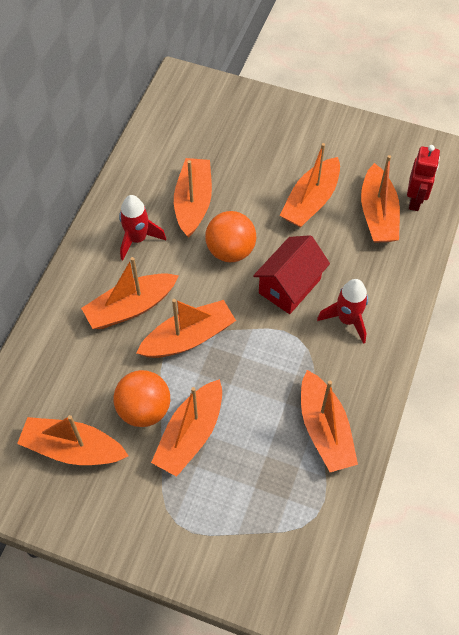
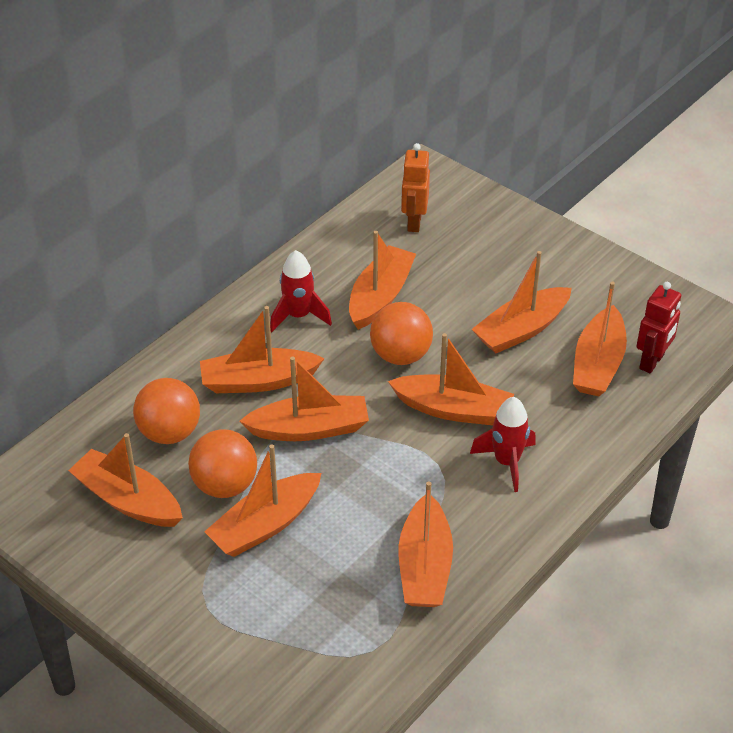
camera: 20 degrees right, 15 degrees down
red house [253,235,330,314] -> orange boat [388,333,514,425]
none -> orange ball [133,378,200,444]
none -> orange robot [401,143,430,232]

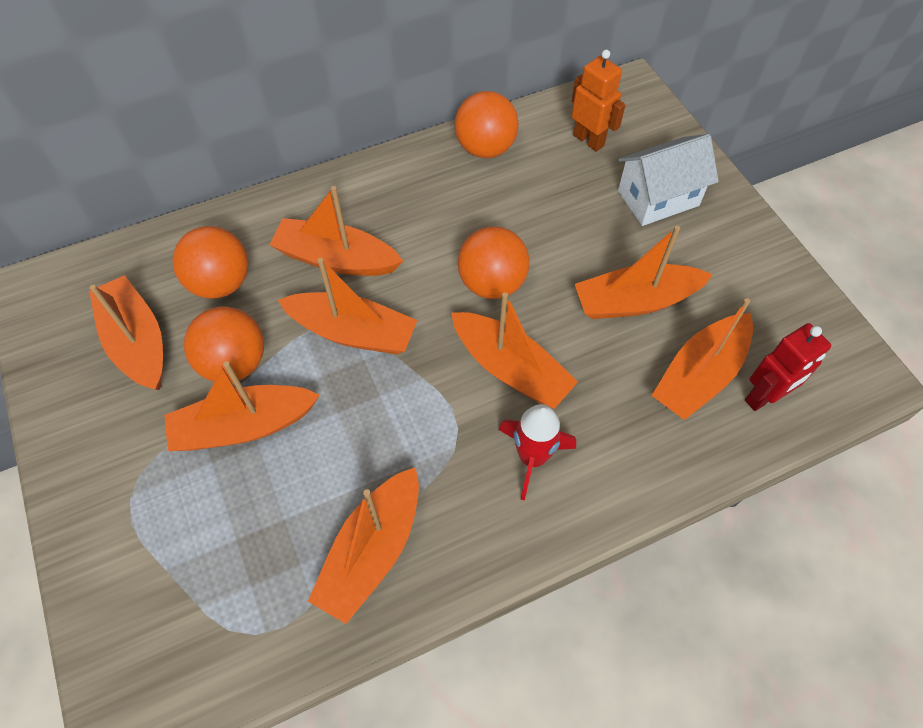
camera: 25 degrees right, 15 degrees up
red rocket [270,250,332,332] -> none
orange boat [349,231,416,330] -> none
orange robot [401,143,430,232] -> orange robot turned 105 degrees clockwise [572,50,626,152]
none -> orange ball [455,91,519,158]
none -> white house [618,134,719,226]

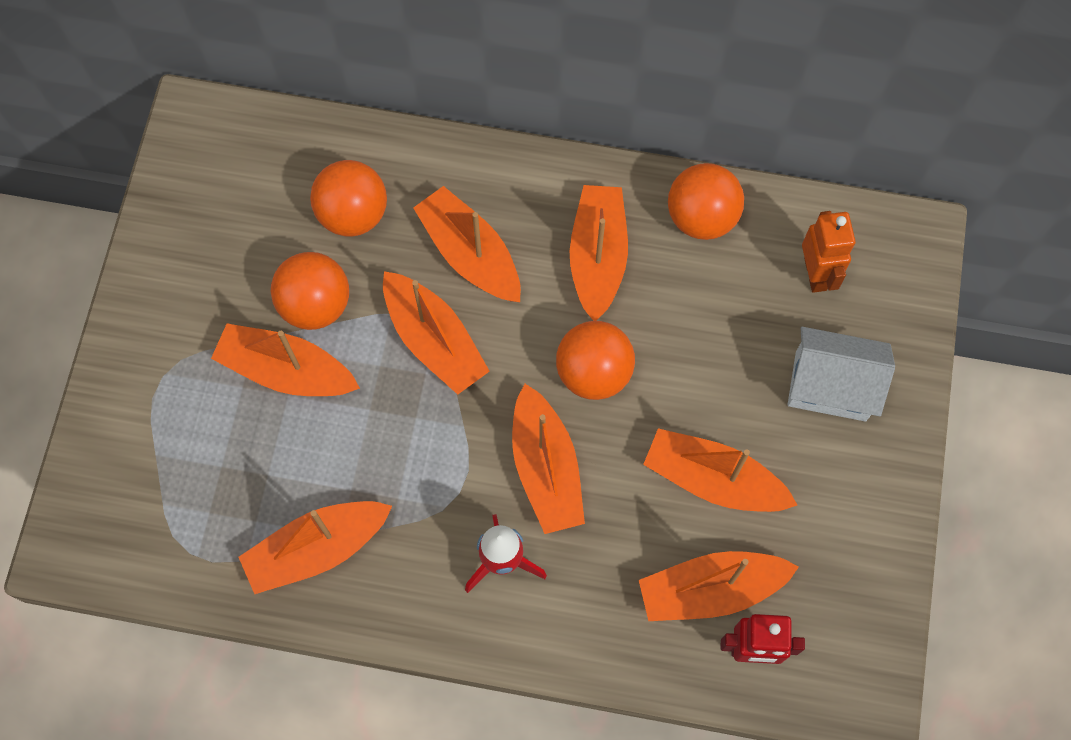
camera: 35 degrees right, 10 degrees up
orange boat [89,275,163,390] -> orange boat moved to [570,185,628,321]

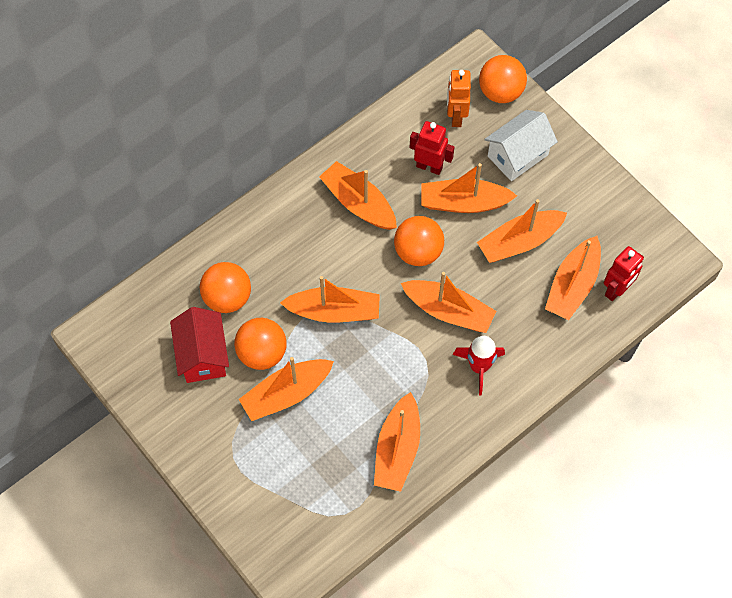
camera: 50 degrees left, 5 degrees down
orange boat [413,186,521,302] -> orange boat moved to [422,163,517,213]
orange ball [668,163,744,240] -> orange ball moved to [479,55,527,103]
orange robot [802,211,856,293] -> orange robot turned 120 degrees counterclockwise [447,70,471,127]
none -> red house [170,307,229,383]
none -> red robot [410,121,454,175]

